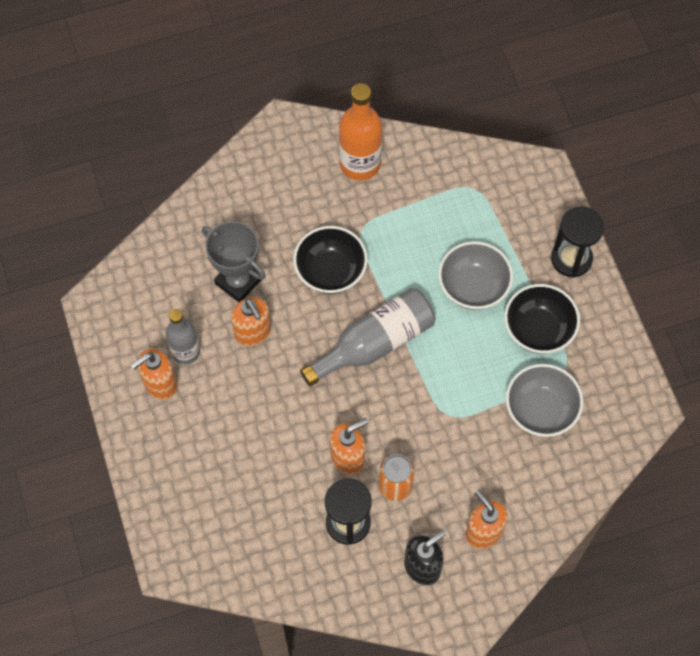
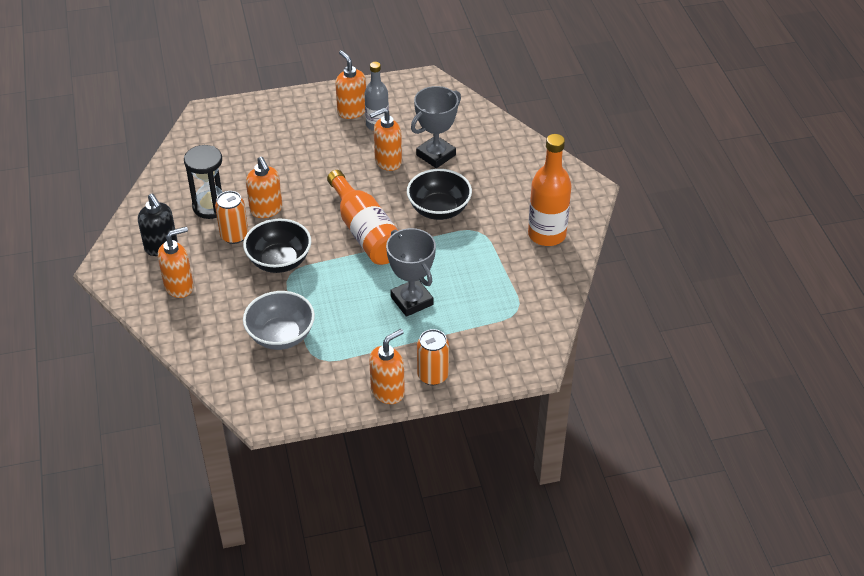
camera: 95 degrees right, 20 degrees down
grey bottle [300,288,436,386] -> orange bottle [327,170,398,265]
grey bowl [438,241,513,310] -> grey trophy [386,228,436,317]
black bowl [504,284,580,354] -> black bowl moved to [243,219,311,273]
black hourglass [551,206,604,278] -> orange can [417,329,449,385]
none -> orange soap dispenser [369,329,405,404]

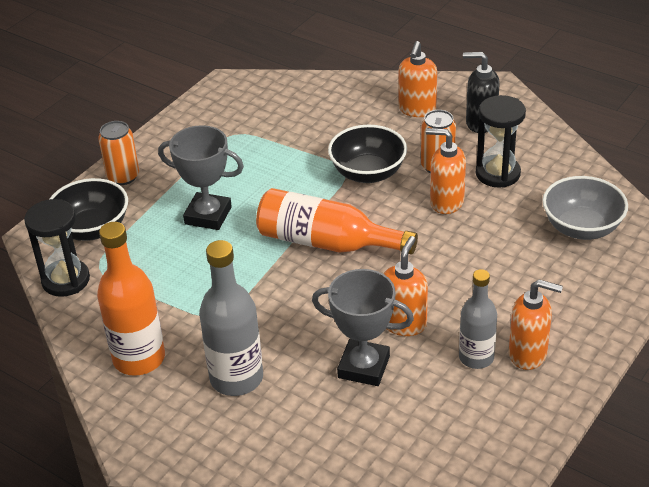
camera: 140 degrees right, 5 degrees down
grey bowl [243,291,315,350] -> grey bowl moved to [543,176,628,240]
orange soap dispenser [369,329,405,404] -> none
black bowl [407,169,472,220] -> black bowl moved to [50,178,128,241]
grey trophy [411,86,461,168] -> grey trophy turned 75 degrees counterclockwise [312,269,414,386]
none -> black hourglass [24,199,90,297]
none -> grey bottle [199,240,263,396]

